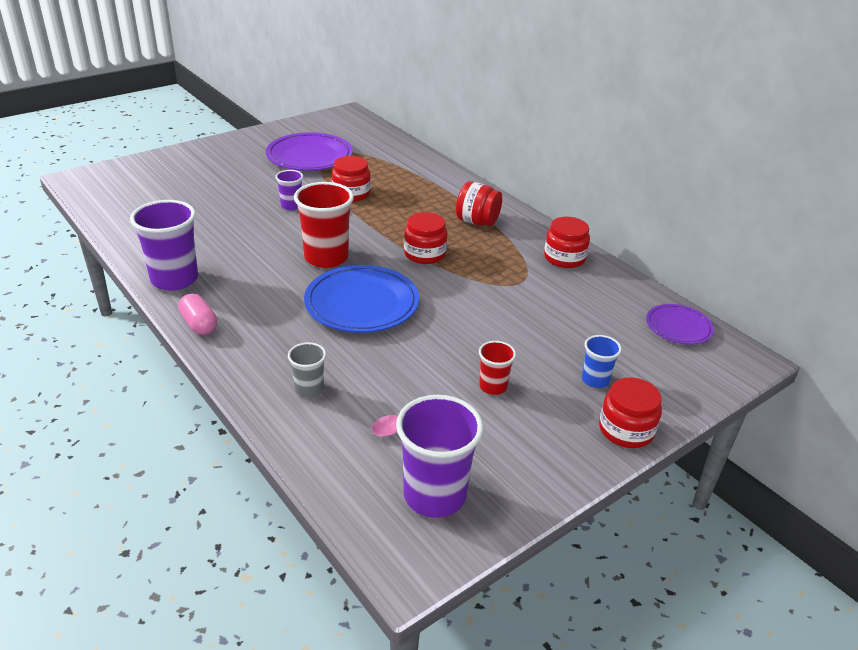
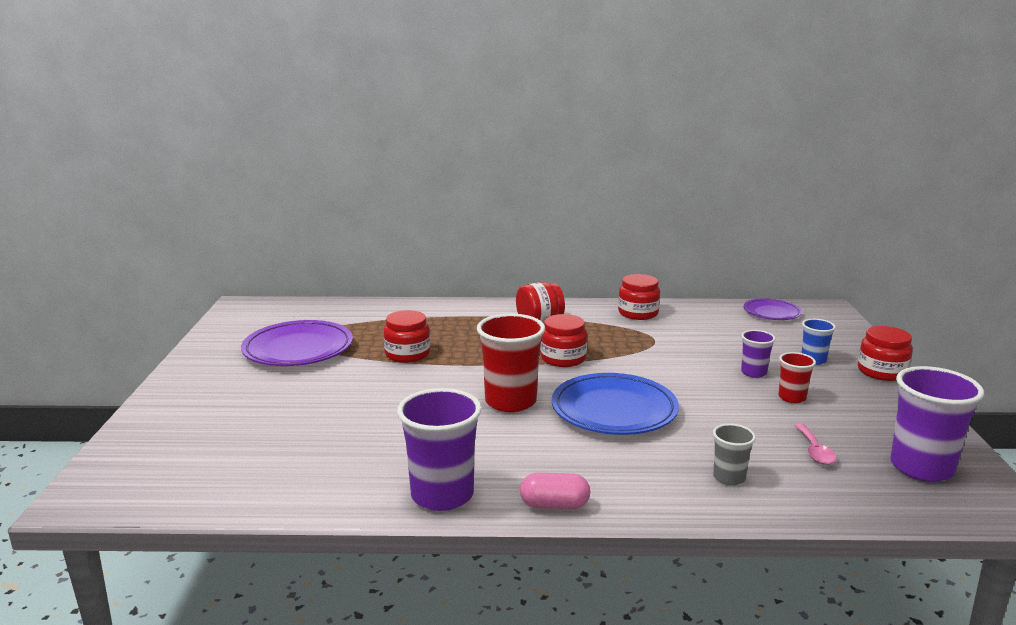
camera: 50 degrees left, 15 degrees down
purple cup [275,170,303,210] -> purple cup moved to [741,330,775,378]

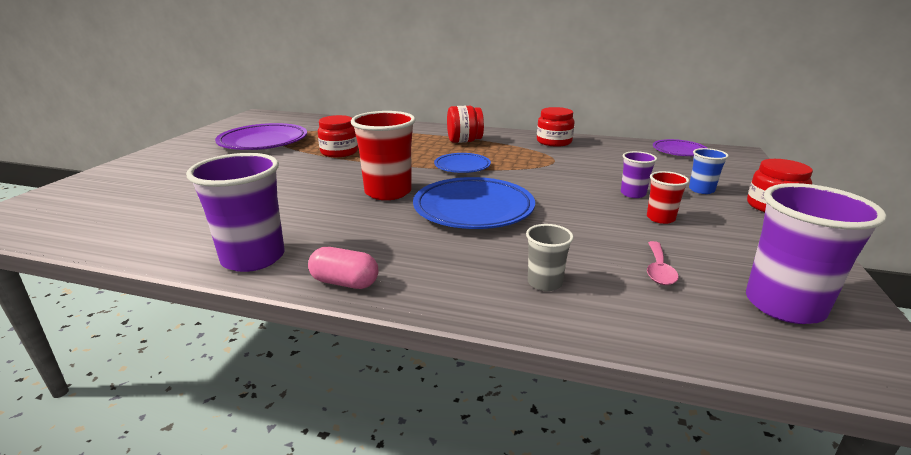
camera: 15 degrees right, 5 degrees up
red jar [541,314,587,367] -> blue plate [434,153,491,173]

